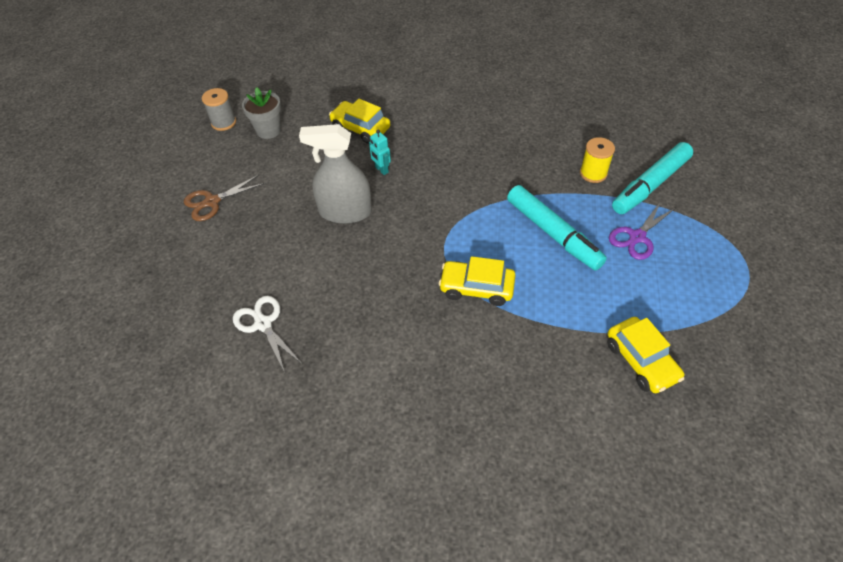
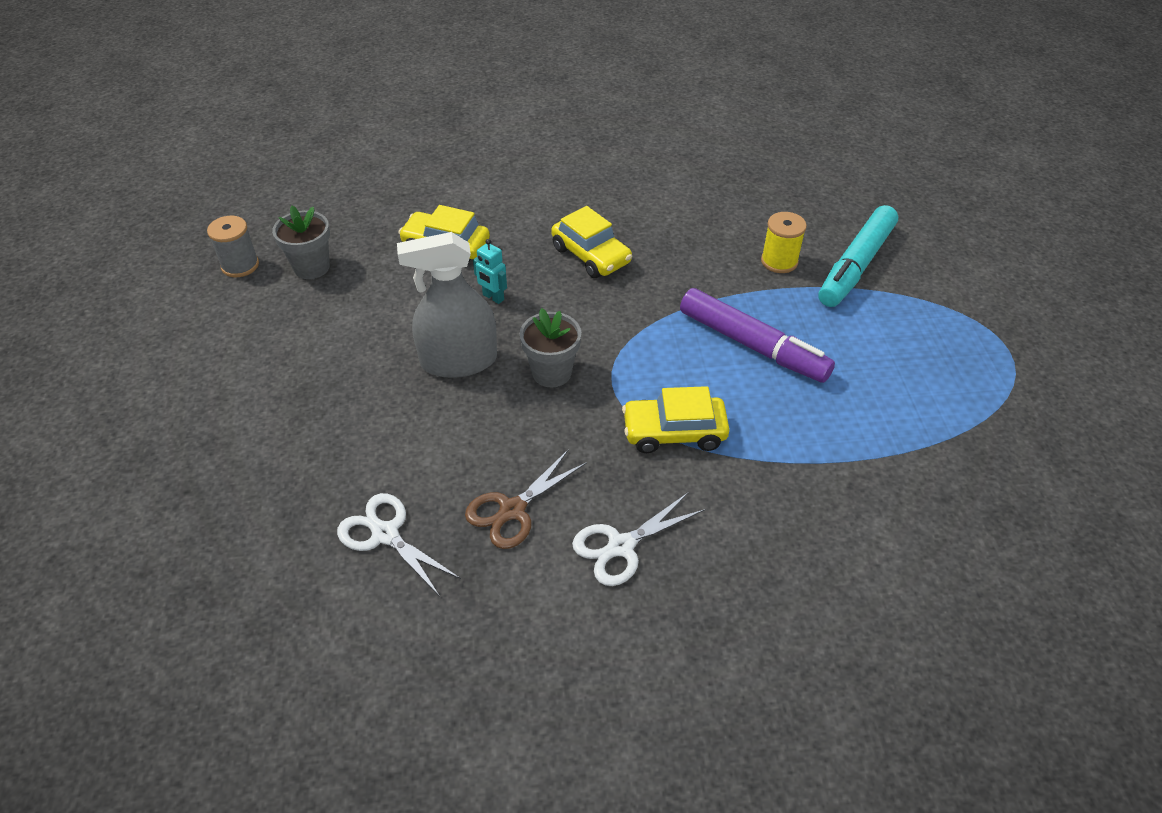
camera: 15 degrees left, 5 degrees down
brown scissors [184,175,266,221] -> brown scissors moved to [465,449,587,549]
turquoise marker [507,185,607,270] -> purple marker [680,288,835,383]
yellow car [607,317,684,393] -> yellow car moved to [551,206,632,278]
purple scissors [609,201,675,260] -> none
none -> grey flower pot [520,308,581,387]
none -> white scissors [572,493,705,586]

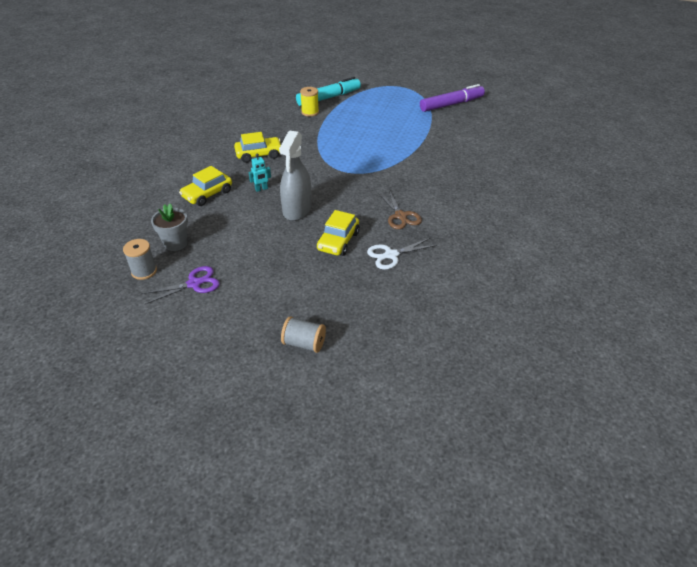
camera: 65 degrees left, 5 degrees down
grey flower pot [520,308,581,387] -> none
white scissors [572,493,705,586] -> none
yellow car [622,386,730,453] -> yellow car moved to [317,210,360,256]
purple marker [680,288,835,383] -> purple marker moved to [420,84,485,112]
turquoise marker [818,205,898,307] -> turquoise marker turned 90 degrees counterclockwise [296,77,361,106]
none -> purple scissors [141,266,220,304]
none -> grey spool [281,316,326,353]

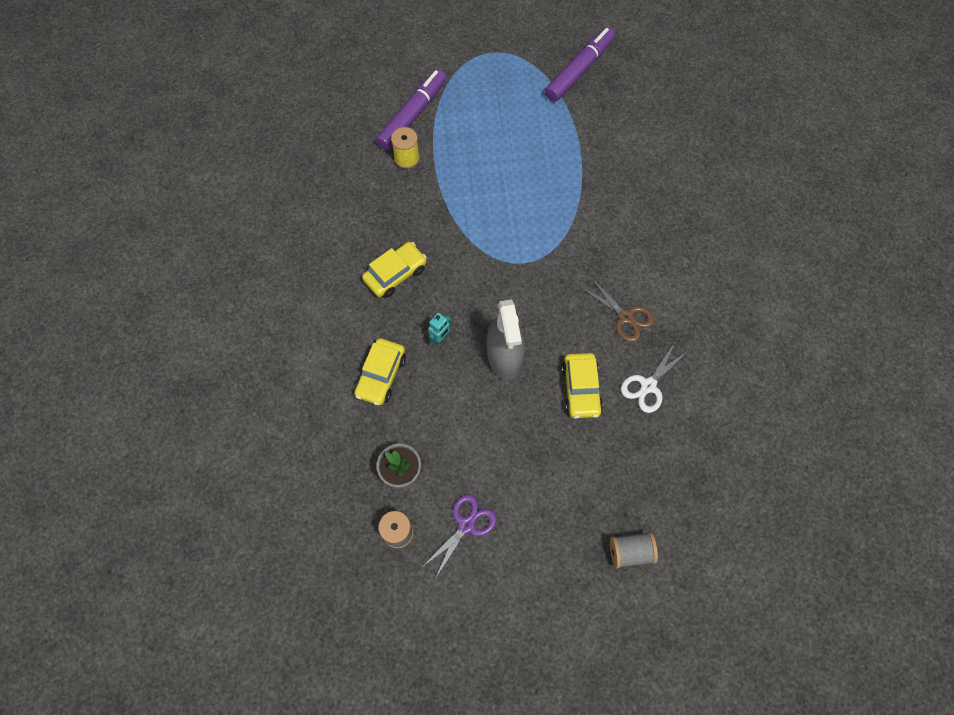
camera: 25 degrees left, 25 degrees up
turquoise marker [296,77,361,106] -> purple marker [376,69,446,151]

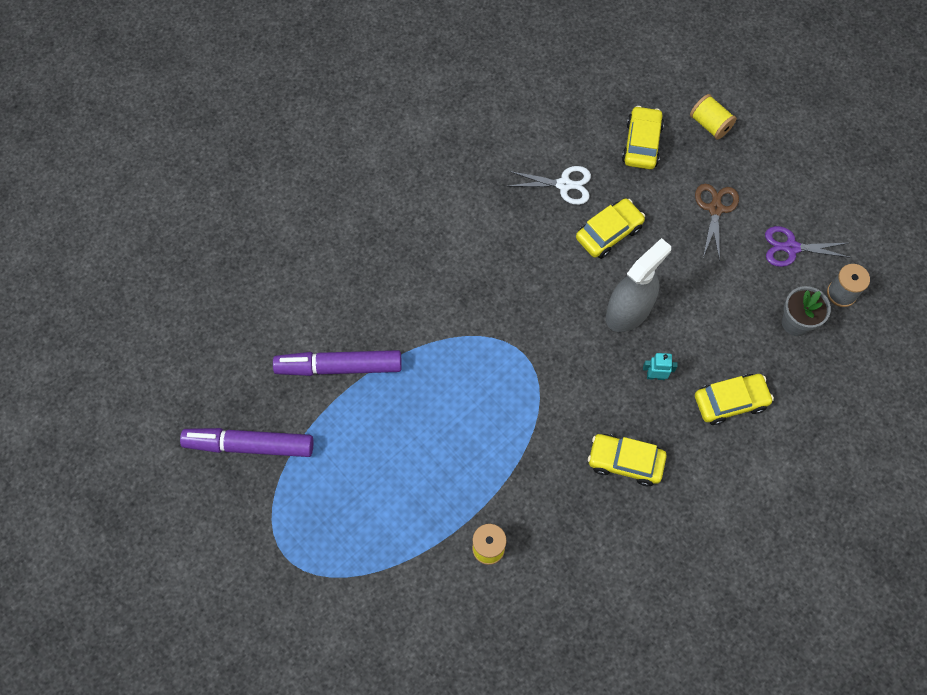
camera: 125 degrees left, 0 degrees up
purple marker [376,69,446,151] -> purple marker moved to [273,350,402,376]
brown scissors [580,278,654,342] -> brown scissors moved to [695,184,739,261]
grey spool [610,532,658,568] -> yellow spool [690,94,737,140]
none -> yellow car [622,106,664,169]

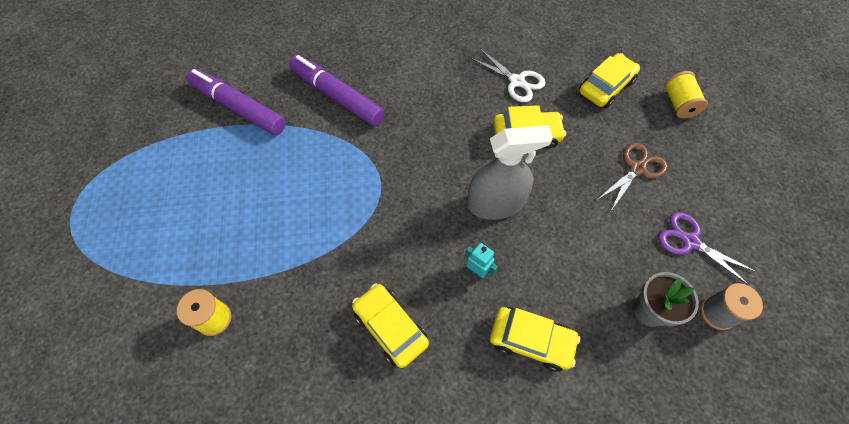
camera: 35 degrees right, 5 degrees down
purple marker [180,428,314,457] -> purple marker moved to [289,55,385,126]

